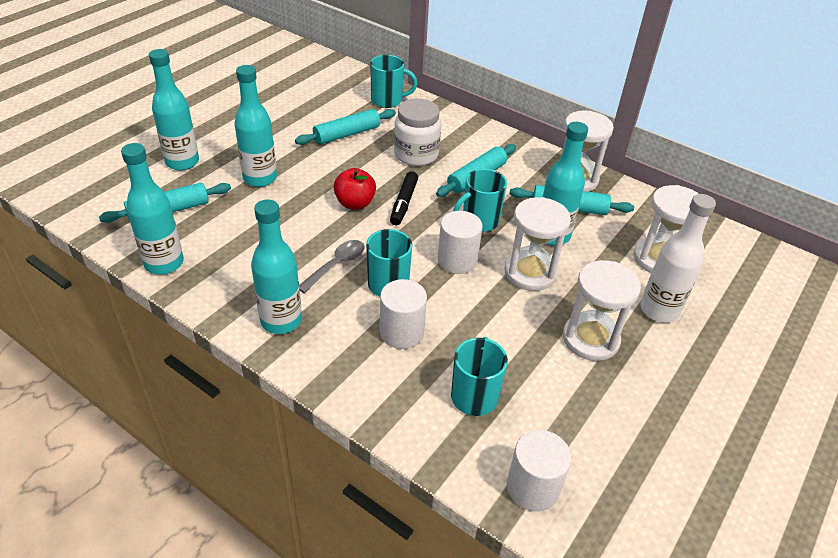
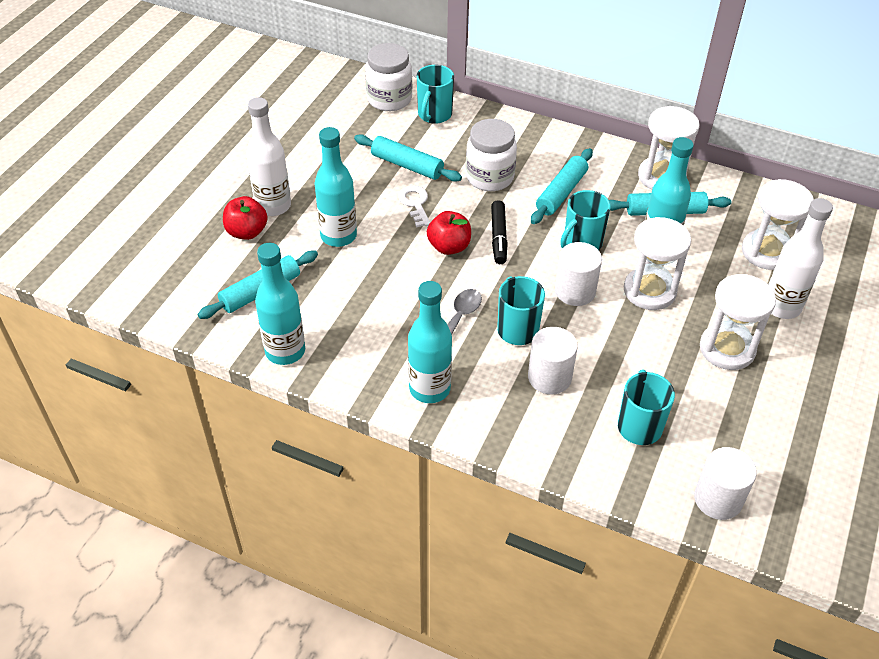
camera: 10 degrees left, 5 degrees up
turquoise bottle [149,49,199,170] -> red apple [223,196,268,240]
turquoise rolling pin [295,109,396,145] -> turquoise rolling pin turned 75 degrees clockwise [354,134,462,182]
turquoise mug [370,55,417,108] -> turquoise mug turned 120 degrees clockwise [417,65,454,124]
none -> white bottle [247,97,291,216]
none -> white jar [365,43,412,111]
none -> white key [398,185,430,227]

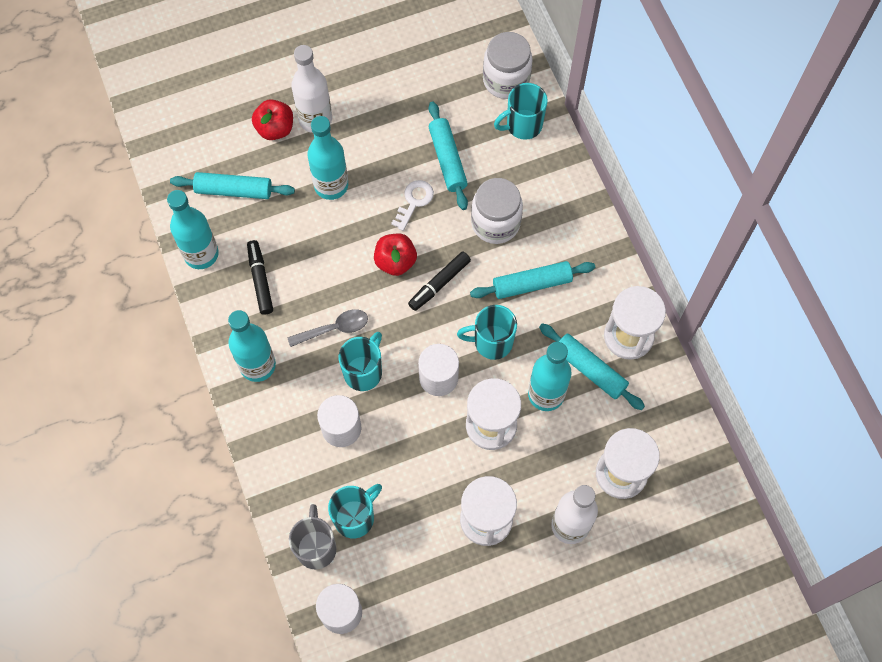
camera: 45 degrees right, 20 degrees up
none -> black marker [247,240,273,315]
none -> grey mug [289,504,337,569]

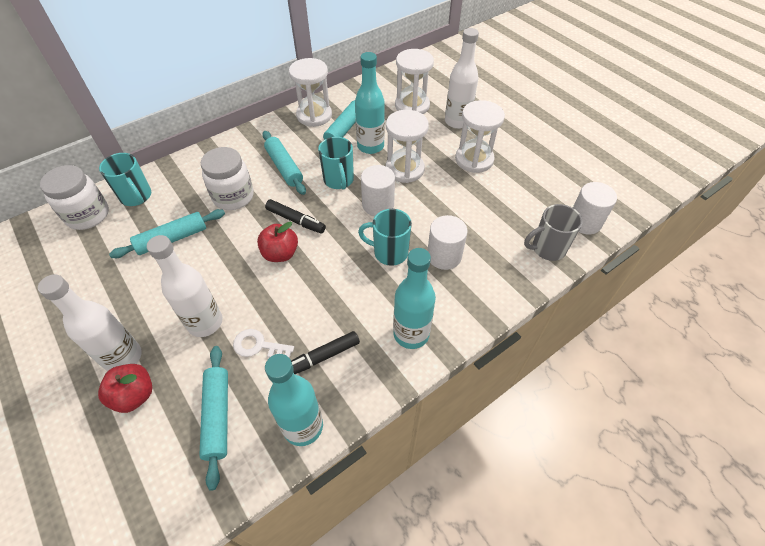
camera: 105 degrees left, 15 degrees down
grey spoon [287,309,368,347] -> none
turquoise bottle [307,116,348,200] -> white bottle [147,235,223,337]
turquoise mug [328,484,382,538] -> none
white key [391,180,434,231] -> white key moved to [233,329,294,358]

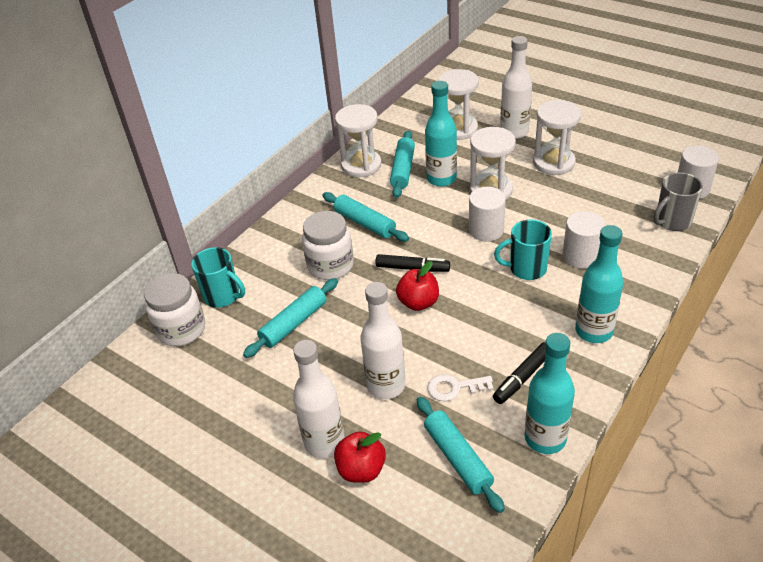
camera: 15 degrees left, 10 degrees down
turquoise mug [318,137,354,190] -> none

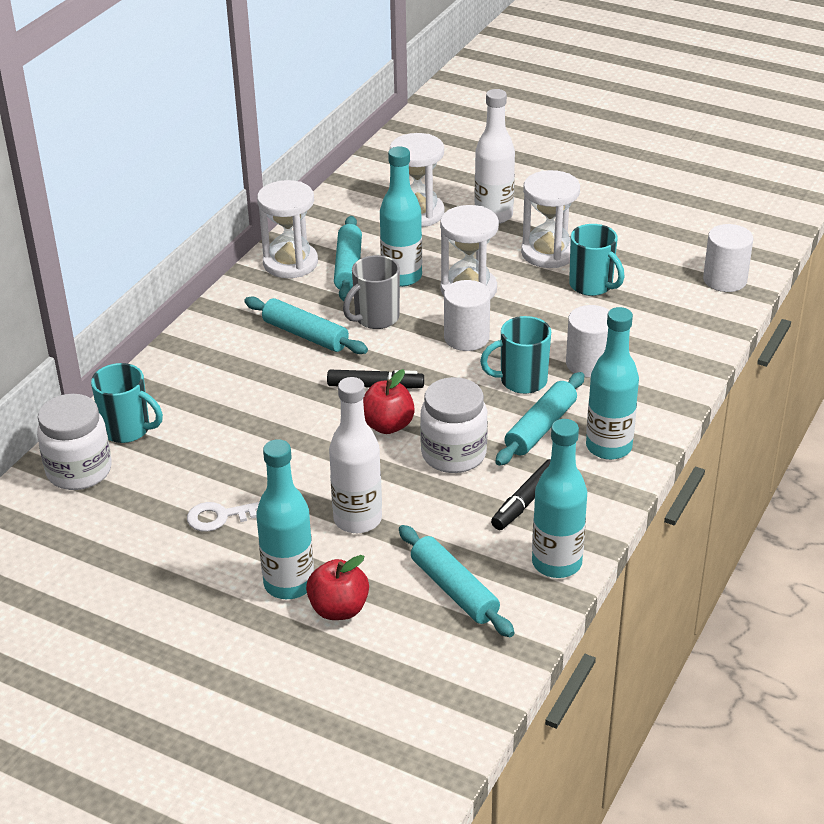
camera: 10 degrees left, 5 degrees down
turquoise rolling pin [243,278,338,358] -> turquoise rolling pin moved to [495,372,585,466]
white bottle [293,340,345,458] -> turquoise bottle [256,439,314,599]
white jar [302,211,354,280] -> white jar moved to [420,377,488,473]
white key [427,374,494,401] -> white key moved to [187,502,259,532]
grey mug [653,172,703,231] -> grey mug moved to [343,255,400,329]
none -> turquoise mug [569,224,625,296]

